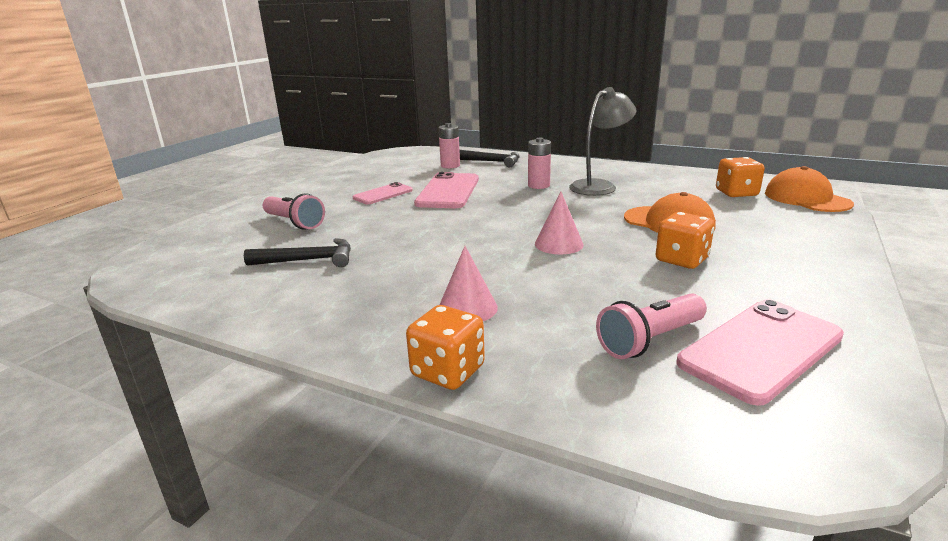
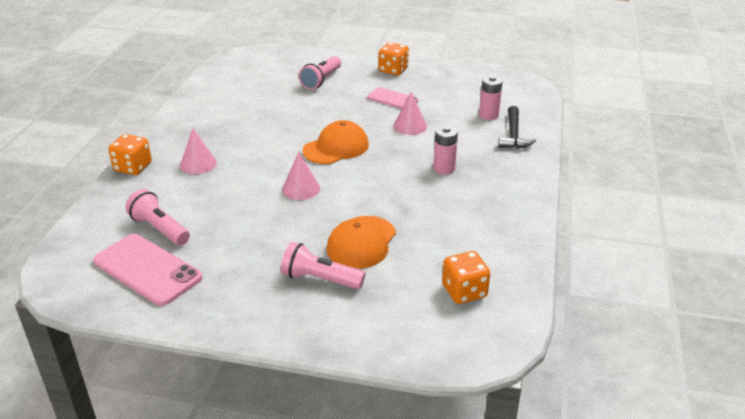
camera: 75 degrees right, 10 degrees up
black hammer [244,238,351,267] -> none
pink phone [414,172,479,208] -> pink cone [393,92,427,135]
grey lamp [569,87,636,196] -> none
orange dice [656,212,715,269] -> orange dice moved to [378,42,409,75]
orange cap [765,166,854,212] -> orange cap moved to [303,120,369,164]
none -> pink flashlight [281,242,365,289]

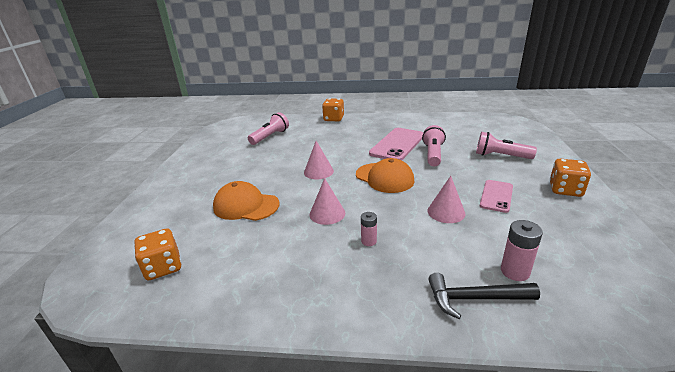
camera: 85 degrees right, 5 degrees down
pink phone [93,234,202,306] -> pink phone moved to [369,128,423,161]
pink cone [180,128,217,174] -> pink cone moved to [310,178,345,225]
pink flashlight [281,242,365,289] -> pink flashlight moved to [422,125,446,166]
pink battery [433,125,458,174] -> pink battery [361,212,377,246], size x0.65

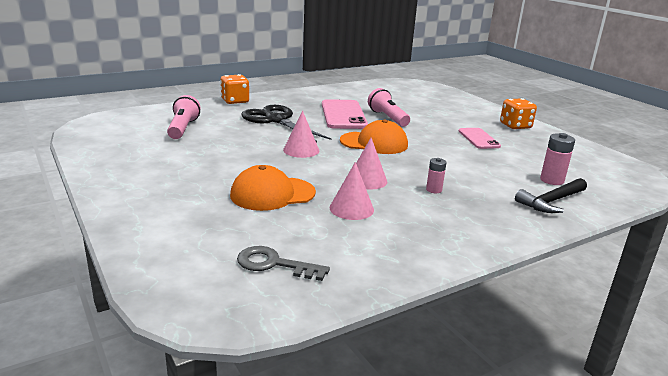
camera: 40 degrees left, 5 degrees down
orange dice [134,228,181,281] -> grey key [237,246,330,281]
pink cone [427,176,466,223] -> pink cone moved to [329,162,374,220]
pink flashlight [476,132,537,159] -> none
none -> black scissors [241,105,332,142]

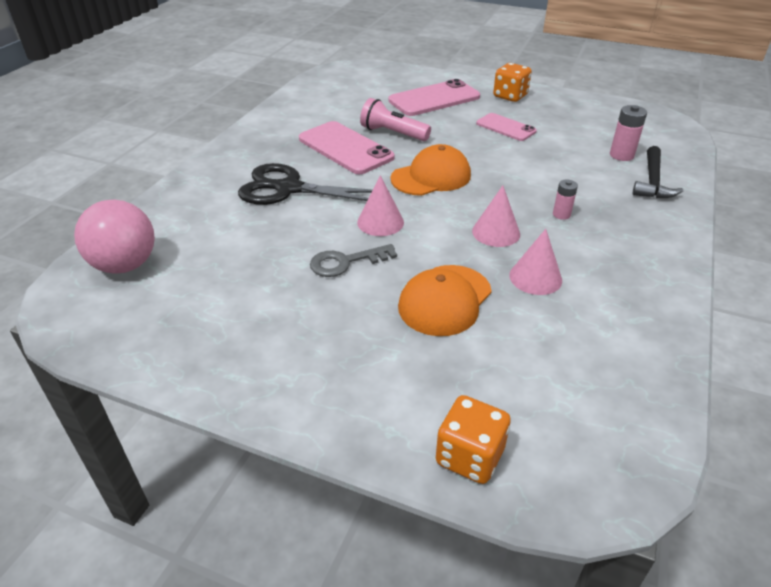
camera: 35 degrees left, 15 degrees up
pink flashlight [167,95,200,139] -> none
orange dice [220,74,249,104] -> orange dice moved to [436,395,511,484]
grey key [237,246,330,281] -> grey key moved to [310,244,397,277]
none -> pink ball [74,200,155,274]
none -> pink phone [388,79,480,116]

